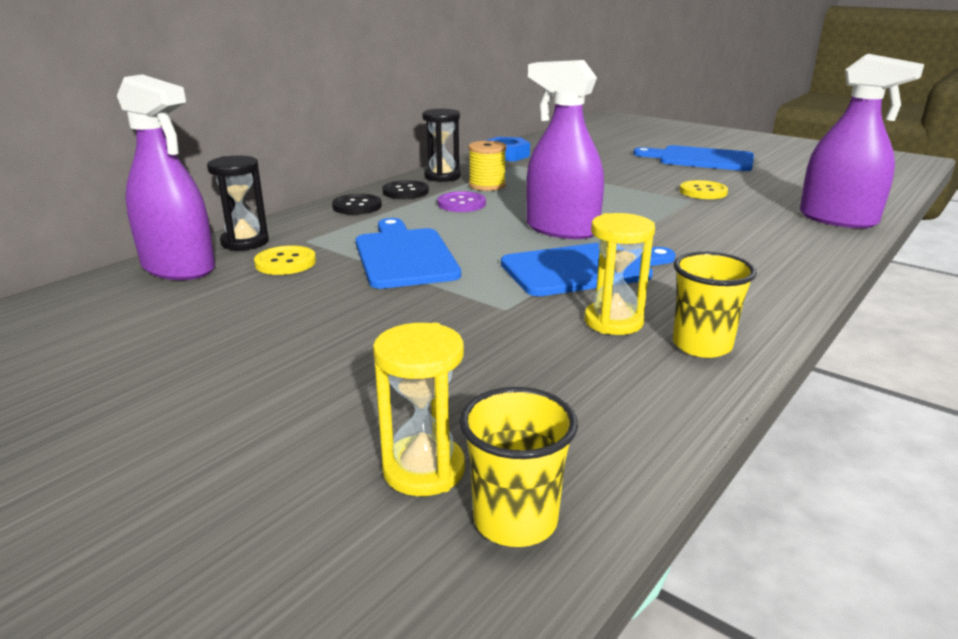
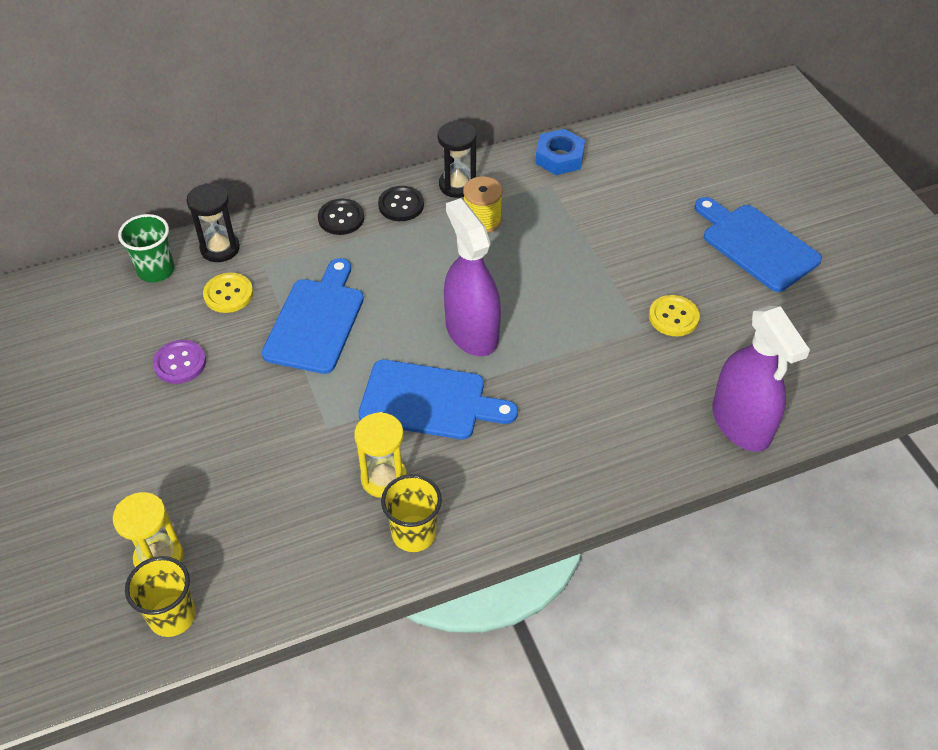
camera: 30 degrees right, 25 degrees up
purple spray bottle [117,74,215,280] -> green cup [118,214,175,283]
purple button [438,191,486,212] -> purple button moved to [153,340,206,384]

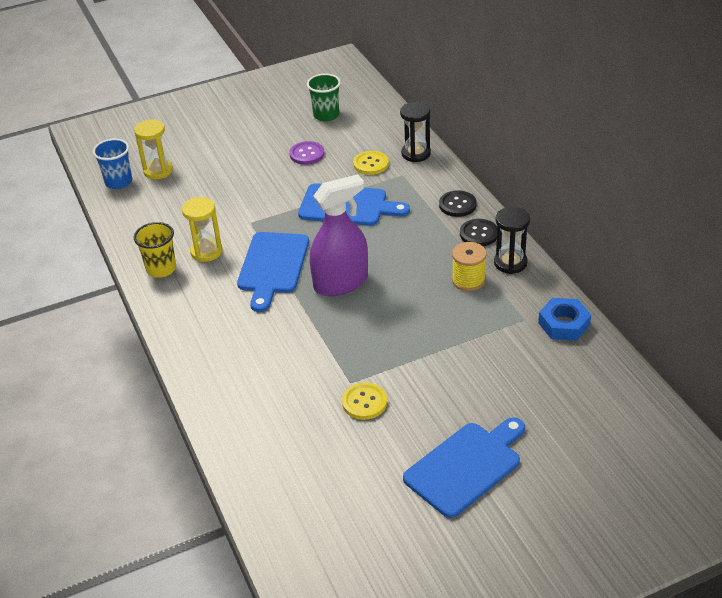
camera: 90 degrees right, 10 degrees down
green cup [118,214,175,283] -> green cup moved to [307,74,341,122]
yellow cup [125,556,196,637] -> blue cup [93,139,132,189]
purple spray bottle [712,306,810,452] -> none

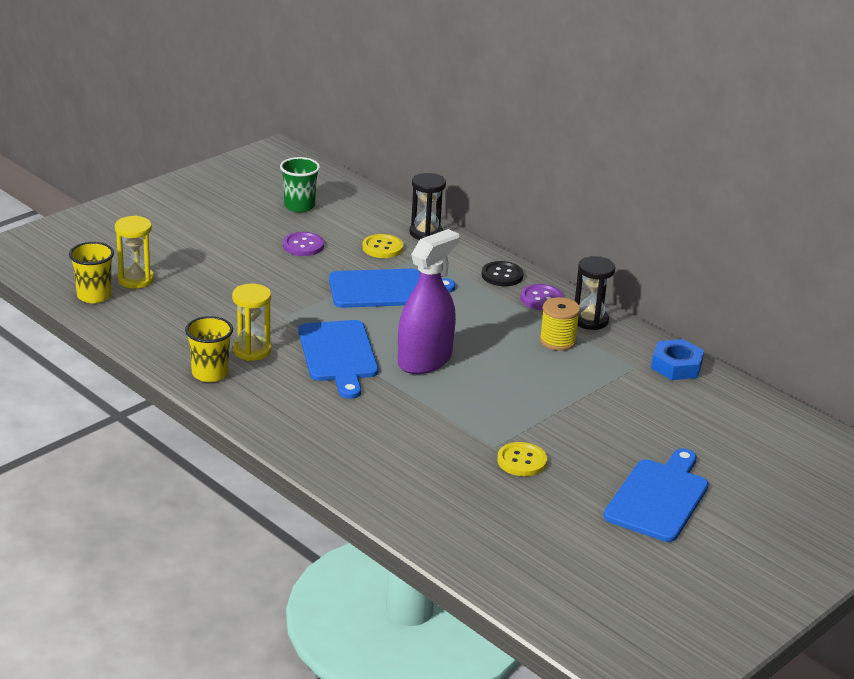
camera: 25 degrees left, 10 degrees down
blue cup [93,139,132,189] -> yellow cup [69,242,114,303]
black button [460,219,497,246] -> purple button [520,284,564,310]

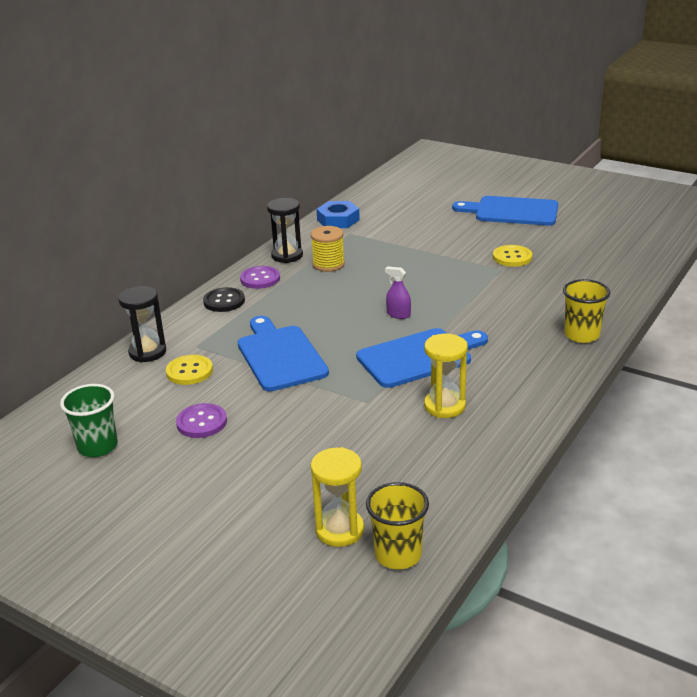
camera: 100 degrees left, 0 degrees up
yellow cup [185,316,233,382] -> yellow cup moved to [563,279,610,343]
purple spray bottle [398,229,459,374] -> purple spray bottle [385,266,411,319], size x0.41

